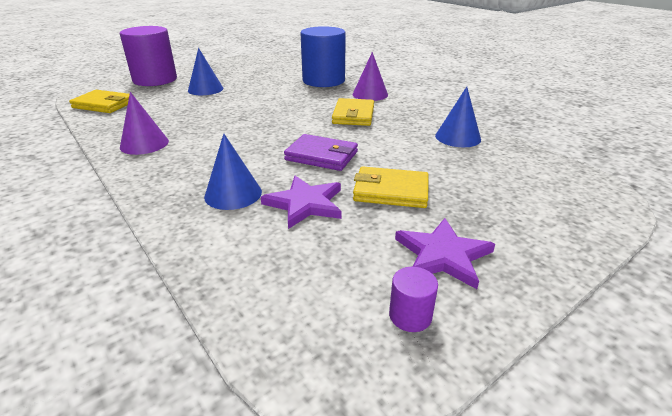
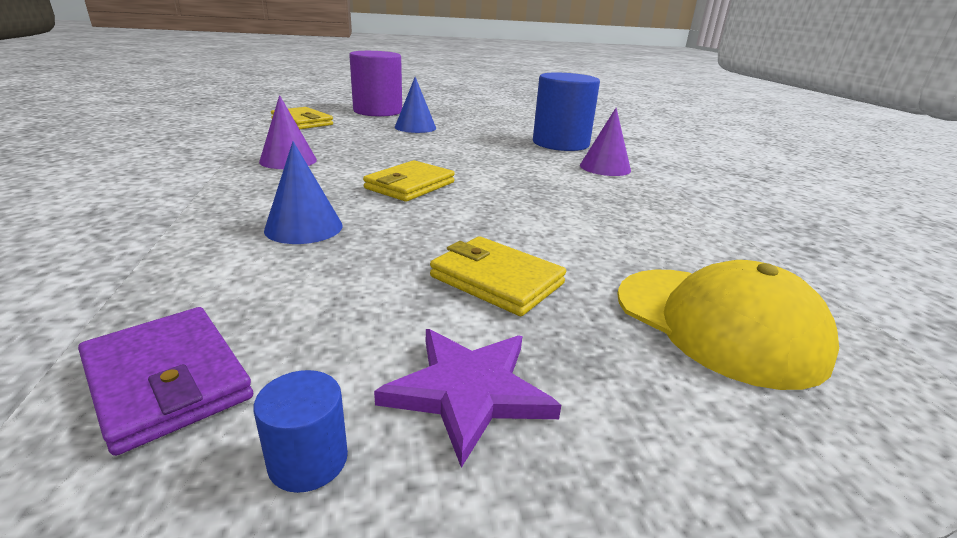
camera: 25 degrees right, 5 degrees down
purple star [261,176,342,229] -> none
purple wallet [284,134,358,171] -> purple wallet moved to [78,307,253,456]
yellow wallet [332,98,374,126] -> yellow wallet moved to [363,160,455,201]
purple cylinder [389,267,438,332] -> blue cylinder [253,370,348,493]
blue cone [435,87,481,147] -> none
none -> yellow cap [617,260,839,390]

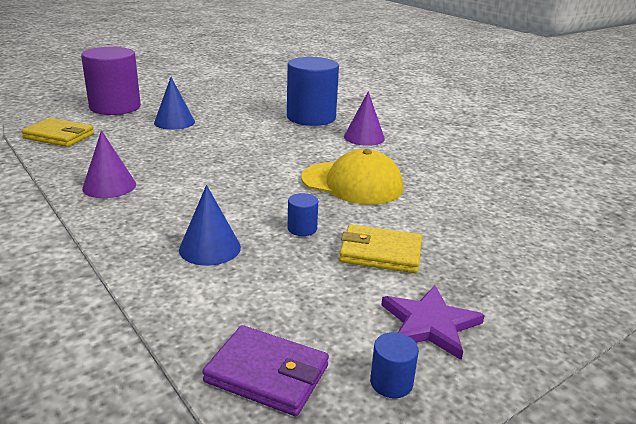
camera: 25 degrees left, 0 degrees up
yellow wallet [363,160,455,201] -> none
yellow cap [617,260,839,390] -> yellow cap moved to [301,149,403,205]
none -> blue cylinder [288,193,318,236]

